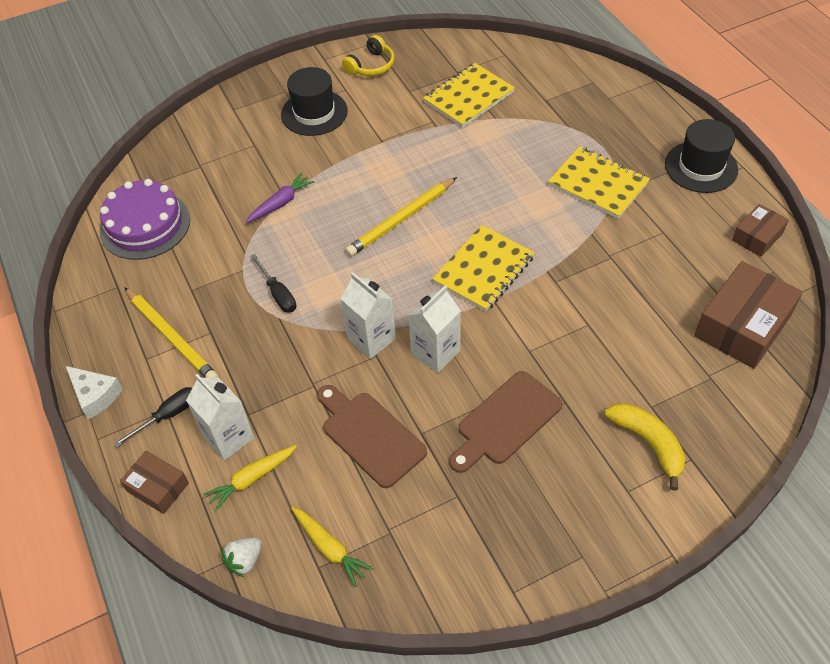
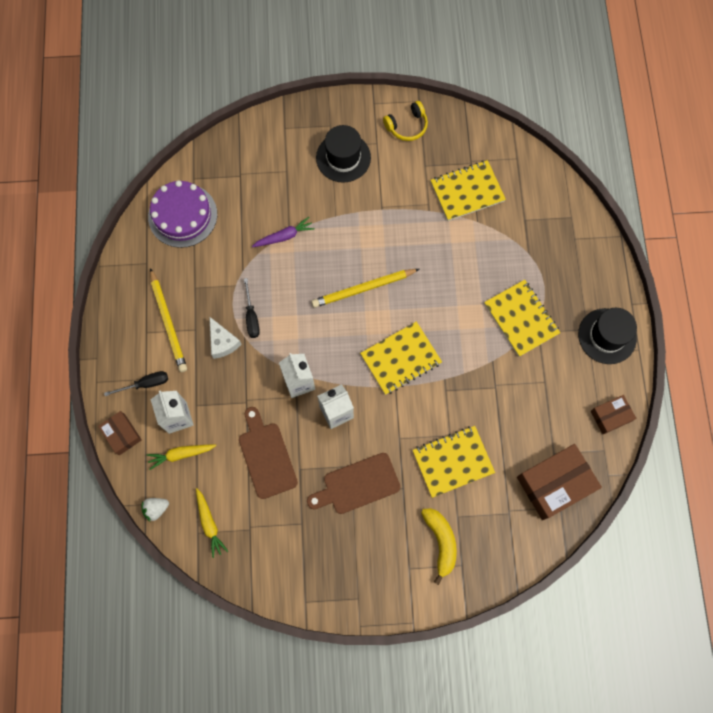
camera: 20 degrees right, 20 degrees up
white cheese [66,366,123,419] -> white cheese moved to [209,316,242,359]
none -> yellow notebook [413,426,495,498]

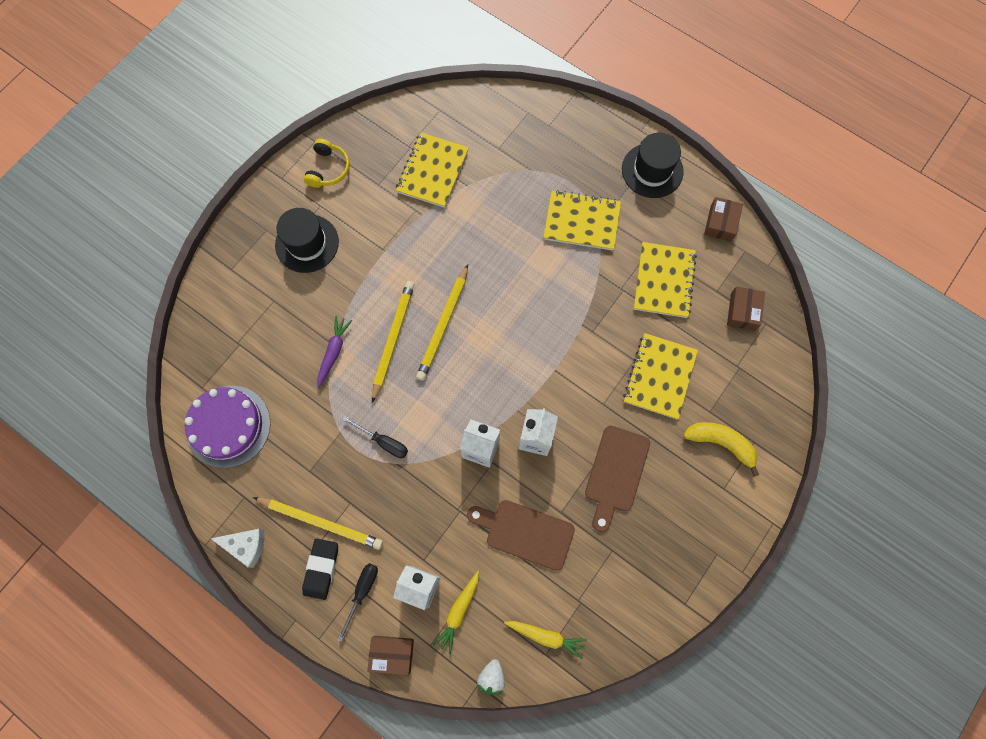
camera: 50 degrees left, 0 degrees up
white cheese [209,316,242,359] -> white cheese moved to [211,529,265,568]
yellow notebook [360,321,442,395] -> yellow notebook moved to [634,242,697,318]
brown box [517,444,602,520] -> brown box [727,286,765,331], size x0.55
none -> black eraser [302,538,338,600]
none -> yellow pencil [372,281,415,403]

